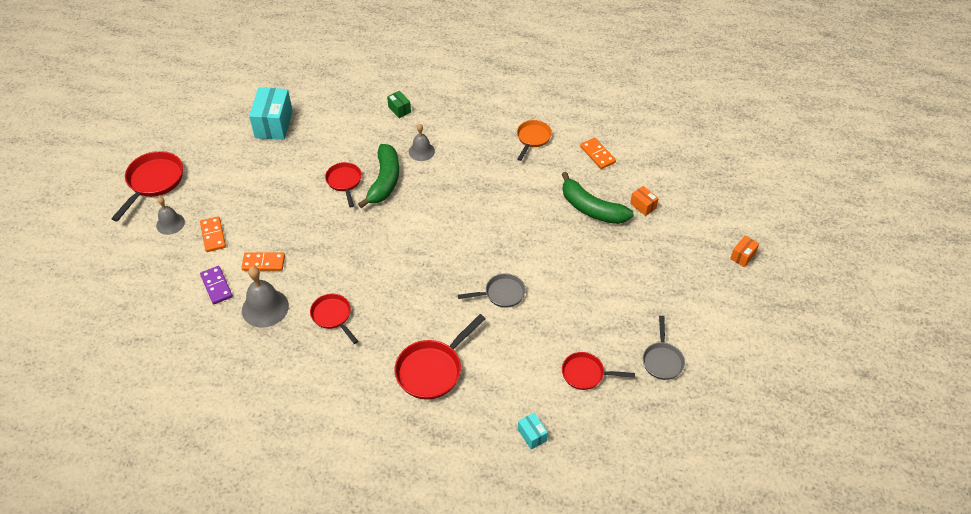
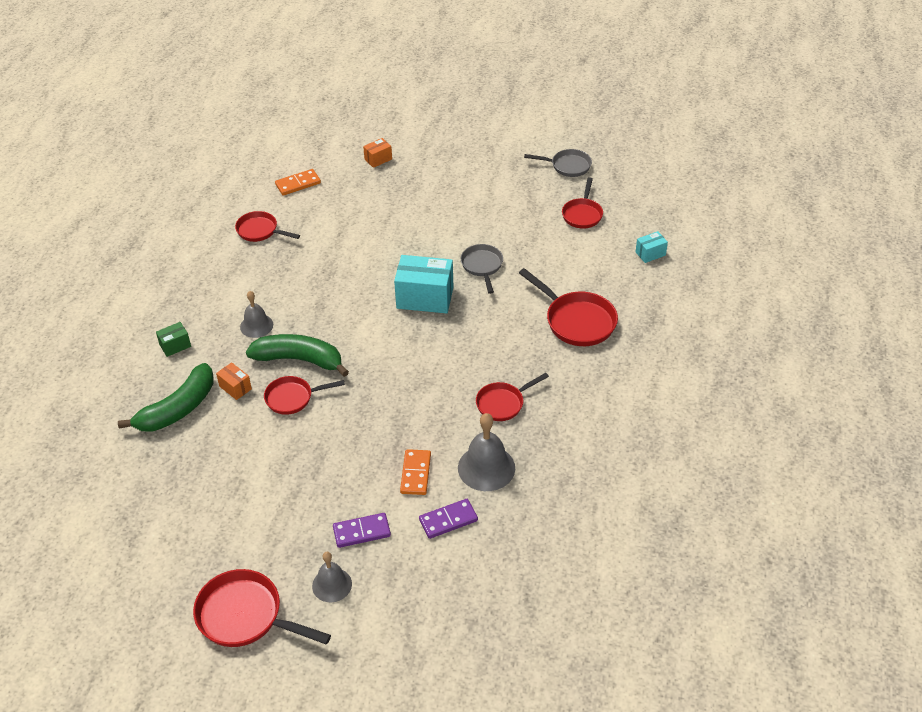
camera: 85 degrees left, 5 degrees down
orange domino [200,216,226,252] -> purple domino [333,513,391,548]
turquoise box [249,87,293,140] -> turquoise box moved to [394,255,453,313]
orange pan [517,120,552,161] -> red pan [235,211,300,242]
green banana [561,172,634,224] -> green banana moved to [118,363,214,432]
orange box [730,236,759,267] -> orange box moved to [216,362,252,400]

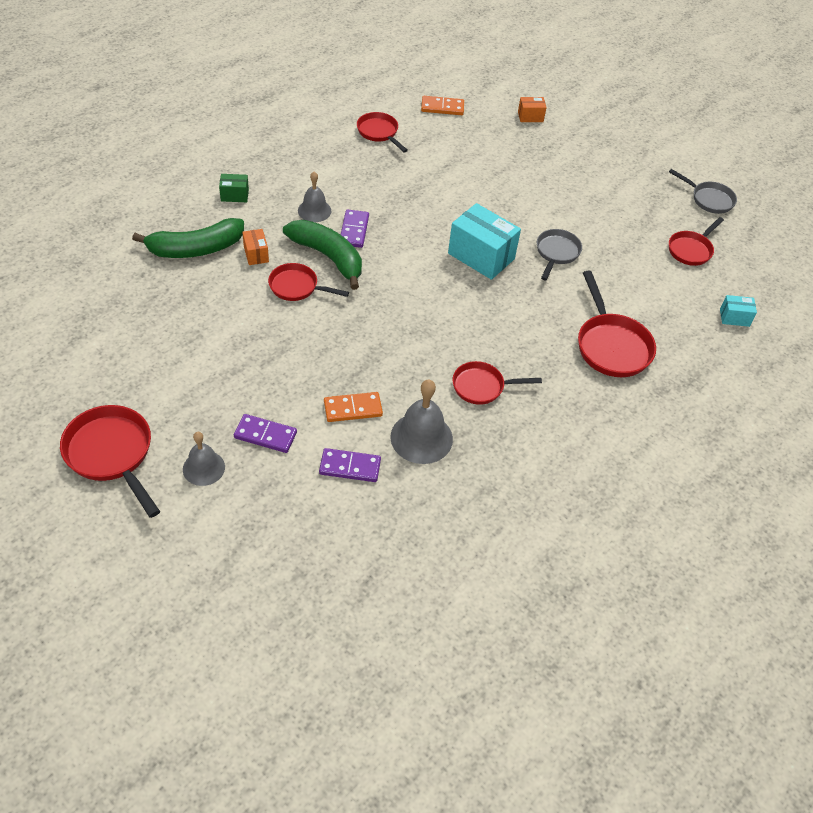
camera: 25 degrees right, 5 degrees up
orange domino [400,449,431,495] -> orange domino turned 45 degrees clockwise [324,392,383,422]
none -> purple domino [341,209,369,248]

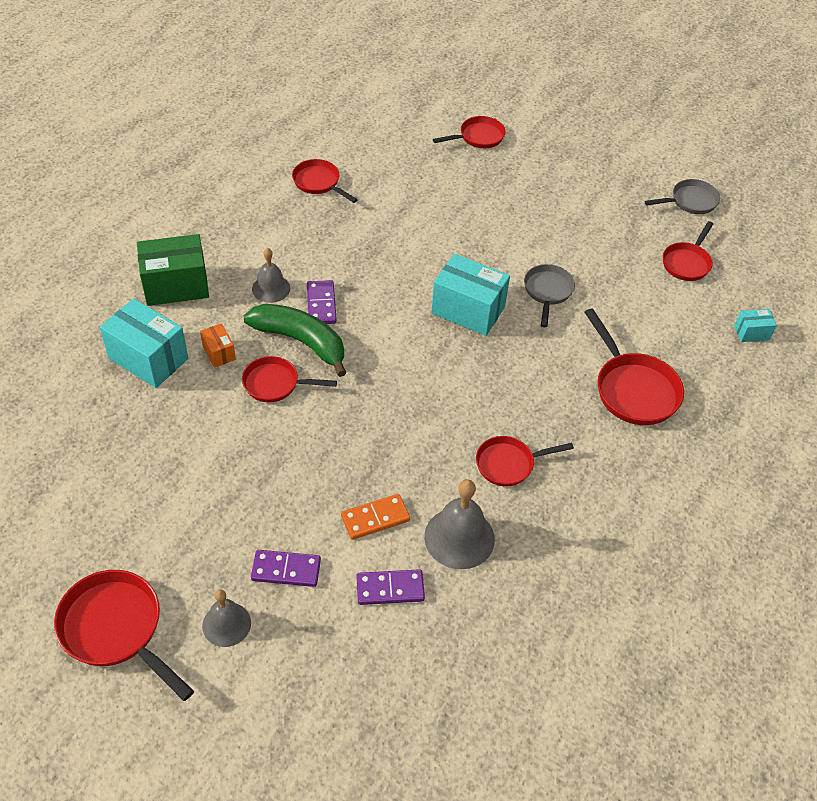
camera: 10 degrees left, 0 degrees up
green banana [132,218,244,258] -> turquoise box [100,299,188,388]
green box [219,174,249,202] -> green box [137,234,209,306], size x2.03
orange domino [421,96,464,115] -> none
orange box [518,97,547,122] -> red pan [433,116,506,148]
grey pan [669,169,737,214] -> grey pan turned 45 degrees counterclockwise [645,179,720,214]

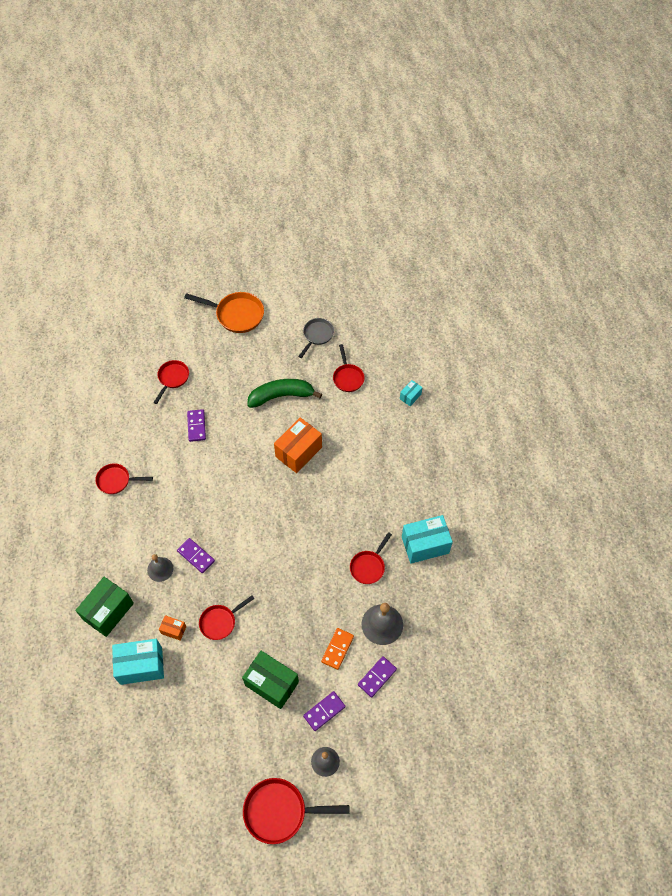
camera: 40 degrees left, 10 degrees up
green banana [243,304,347,377] -> green banana moved to [247,379,322,408]
turquoise box [431,254,510,336] -> turquoise box moved to [402,515,453,564]
grey pan [524,264,575,327] -> orange box [274,418,322,473]
red pan [584,308,684,425] -> none
none -> orange pan [184,292,264,333]
none -> purple domino [187,409,206,442]
none -> green box [242,651,299,709]

